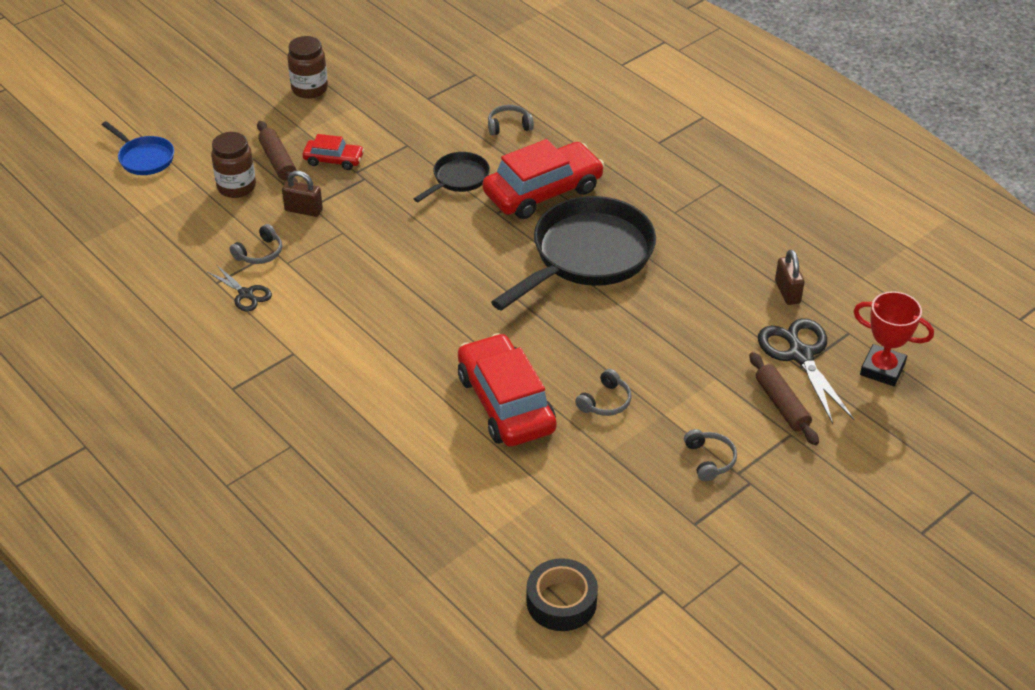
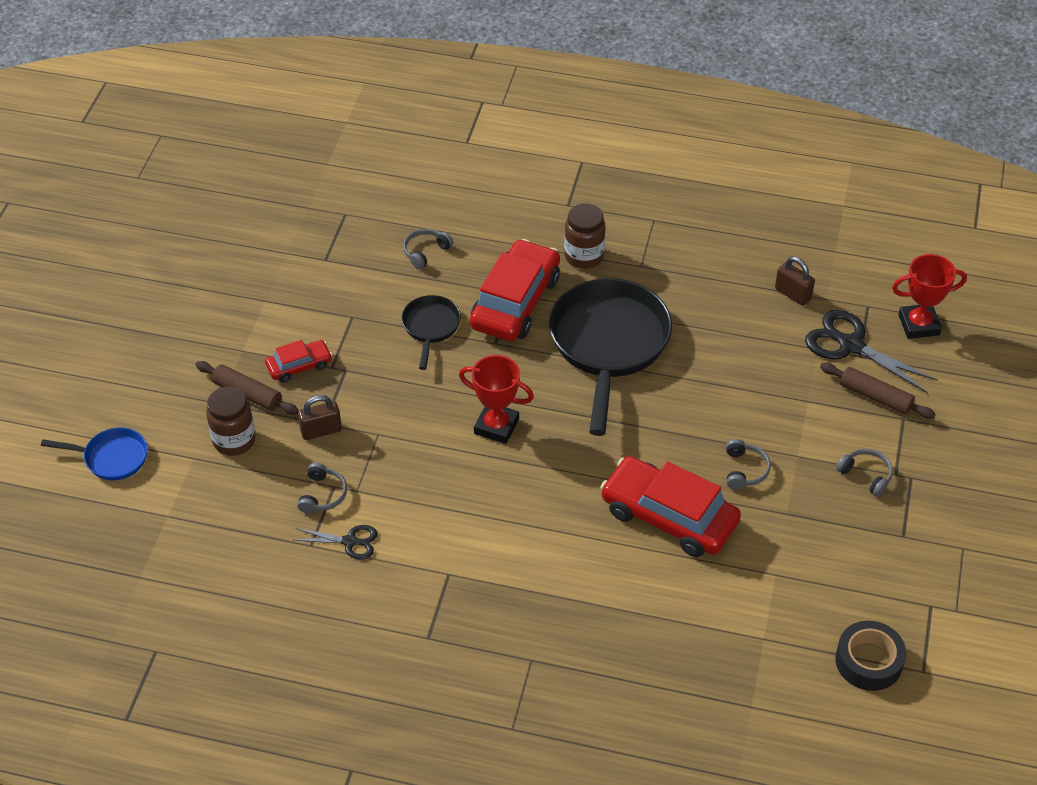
camera: 35 degrees left, 5 degrees up
brown jar [288,36,328,99] -> brown jar moved to [564,203,605,269]
none -> red trophy [459,355,534,444]

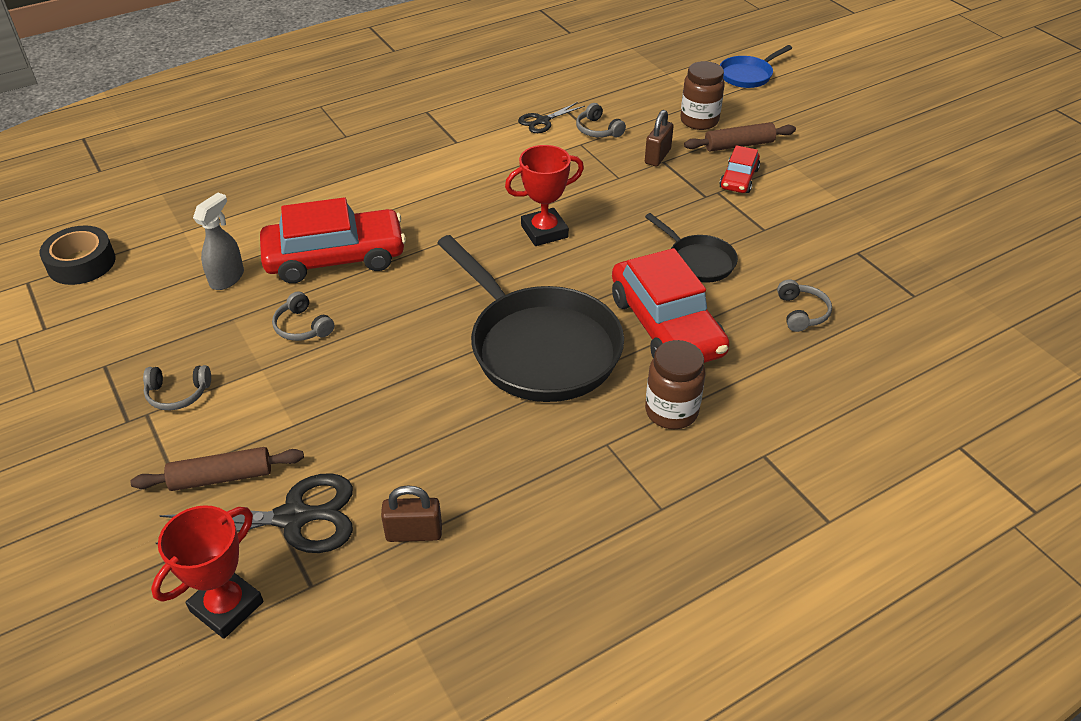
camera: 135 degrees right, 5 degrees down
none -> grey spray bottle [193,193,244,290]

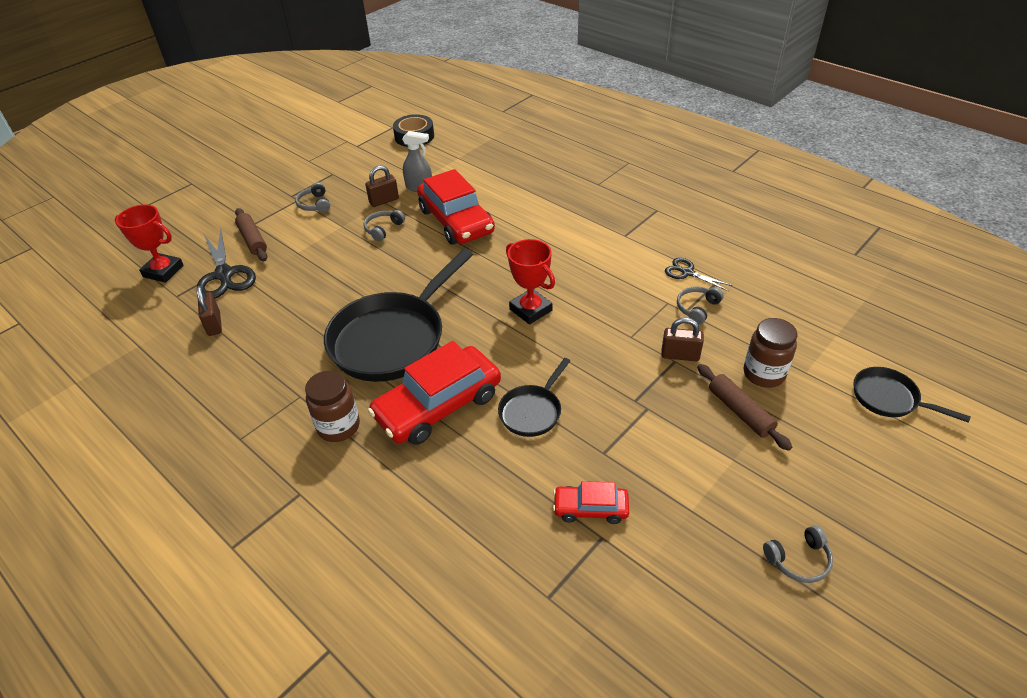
camera: 75 degrees right, 0 degrees up
red car [719,145,760,193] -> red car moved to [553,481,629,524]
blue pan [720,45,792,88] -> black pan [854,367,971,423]
grey headphones [777,279,832,332] -> grey headphones moved to [763,525,833,583]
none -> brown padlock [365,165,399,207]

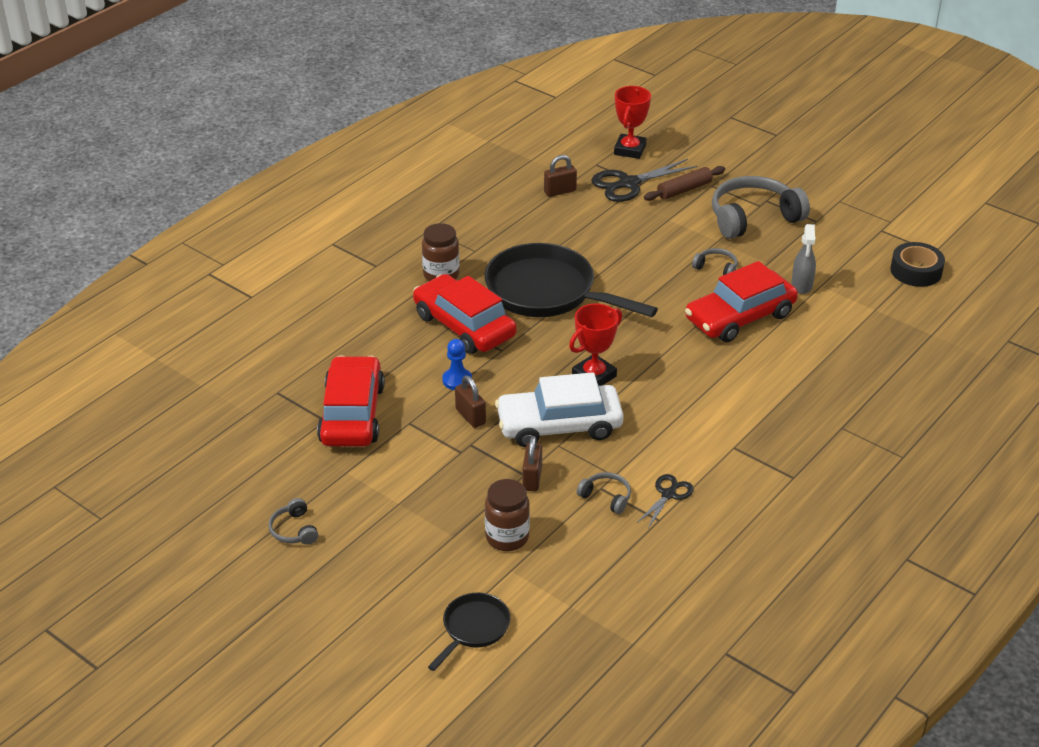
camera: 85 degrees right, 5 degrees down
grey headphones [295,182,330,212] -> grey headphones [712,176,810,239], size x2.20
brown padlock [365,165,399,207] -> brown padlock moved to [455,376,486,428]
black pan [498,358,570,437] -> blue pawn [442,339,472,390]
red car [553,481,629,524] -> red car [317,355,385,447], size x1.98
brown rolling pin [697,364,792,451] -> none
none -> white car [495,372,624,447]

